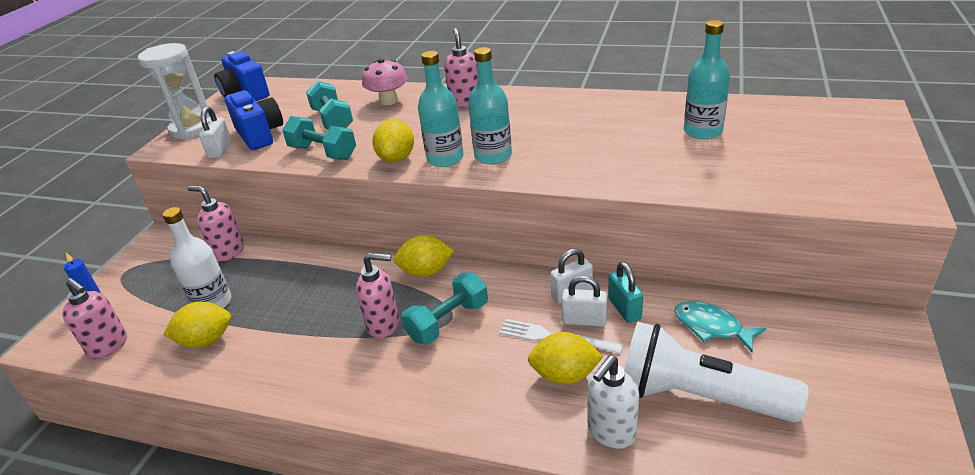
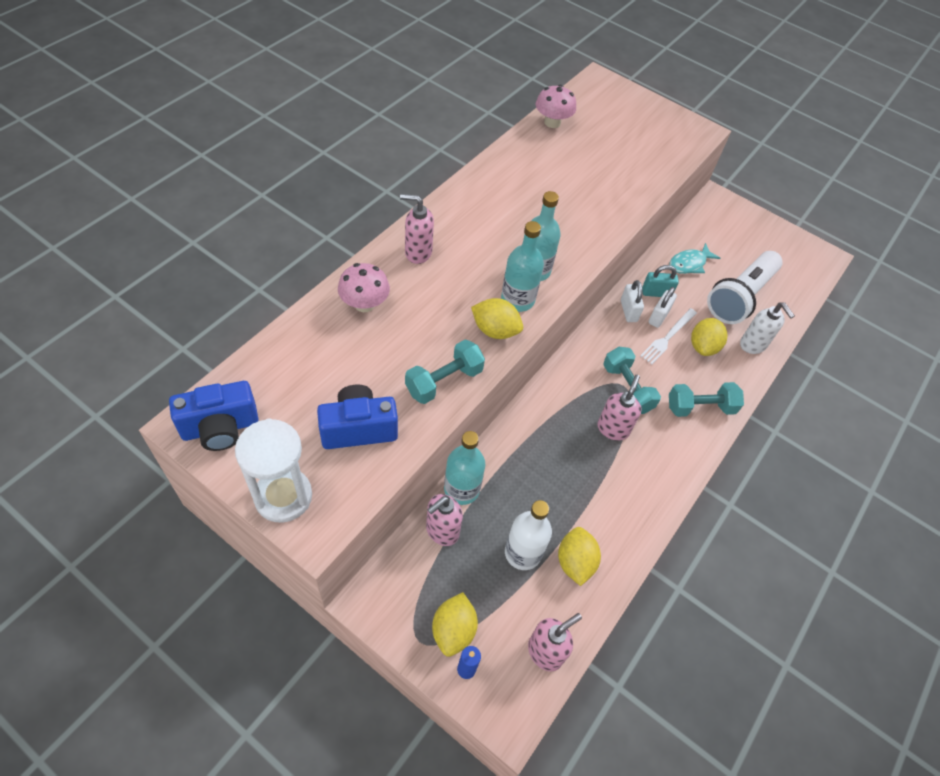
camera: 80 degrees left, 20 degrees up
white padlock [199,107,232,159] -> none
turquoise dumbbell [306,81,353,130] -> turquoise dumbbell moved to [669,382,744,417]
yellow lemon [394,235,454,277] -> yellow lemon moved to [432,592,478,657]
turquoise bottle [684,20,730,139] -> turquoise bottle moved to [444,431,485,505]
none -> pink mushroom [536,85,576,128]

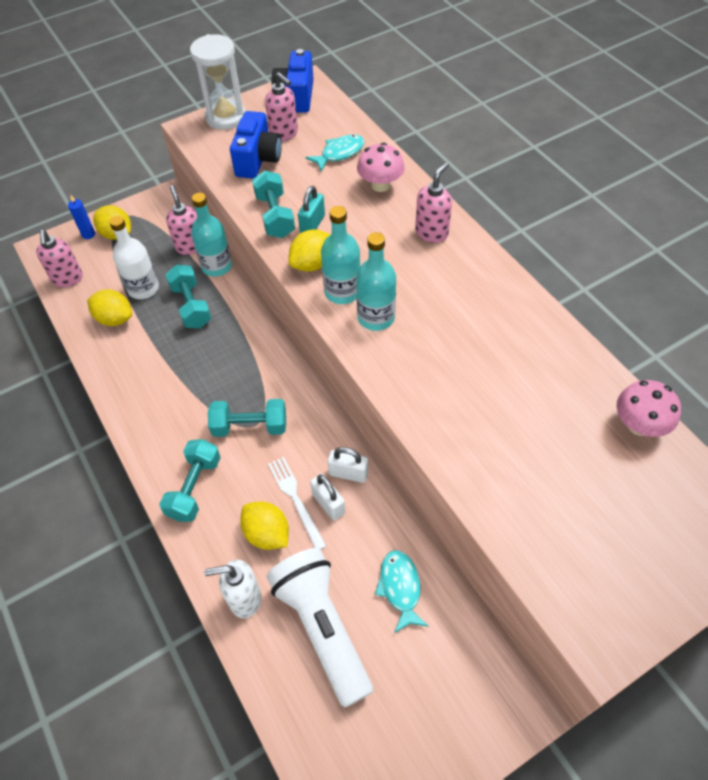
camera: 120 degrees right, 0 degrees up
pink soap dispenser [597,375,642,440] -> pink soap dispenser moved to [265,72,298,142]
turquoise padlock [642,265,679,297] -> turquoise padlock moved to [298,186,325,233]
none -> turquoise dumbbell [165,265,211,328]
none -> turquoise fish [305,134,364,172]

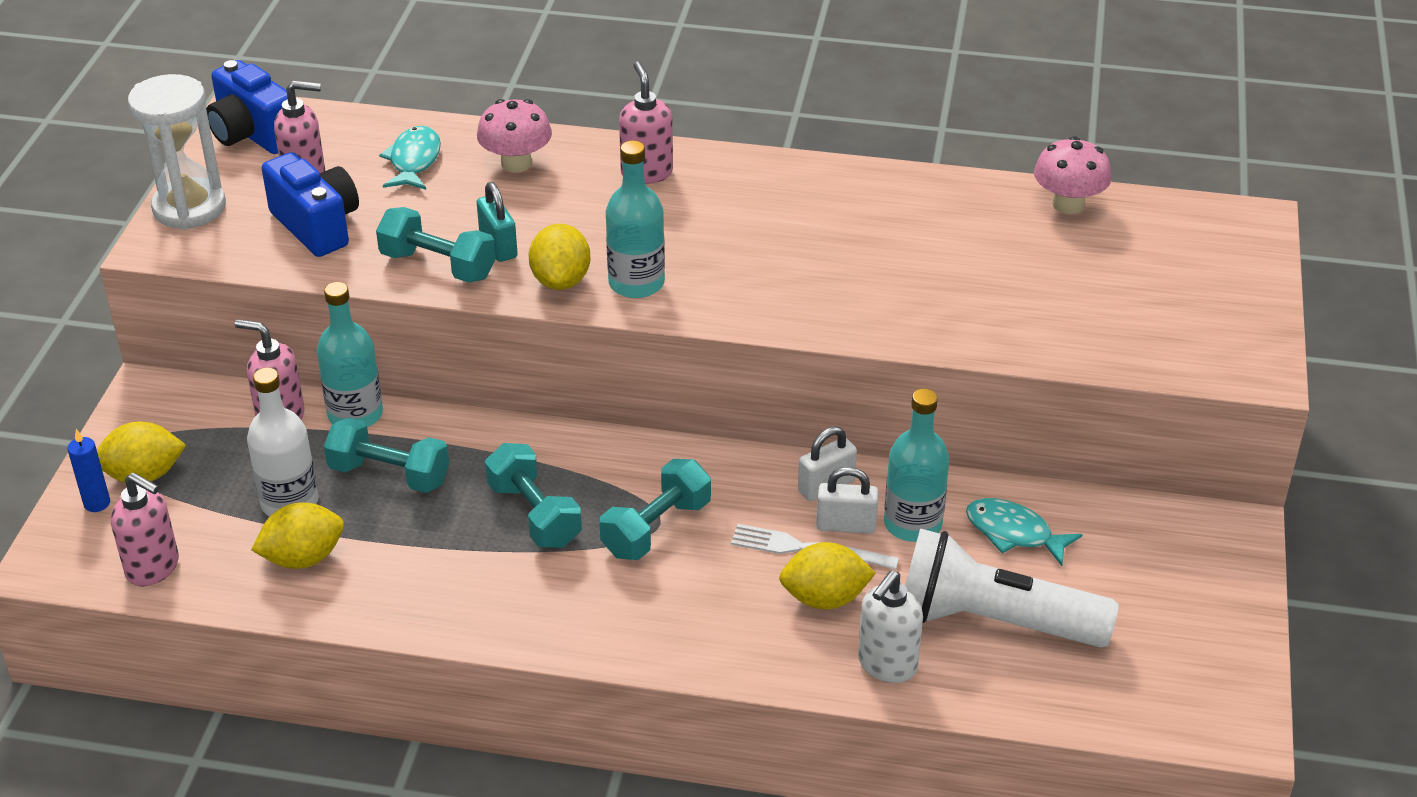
camera: 50 degrees left, 15 degrees down
turquoise dumbbell [159,439,221,522] -> turquoise dumbbell moved to [485,443,582,548]
turquoise bottle [356,232,396,331] -> turquoise bottle moved to [884,389,949,542]

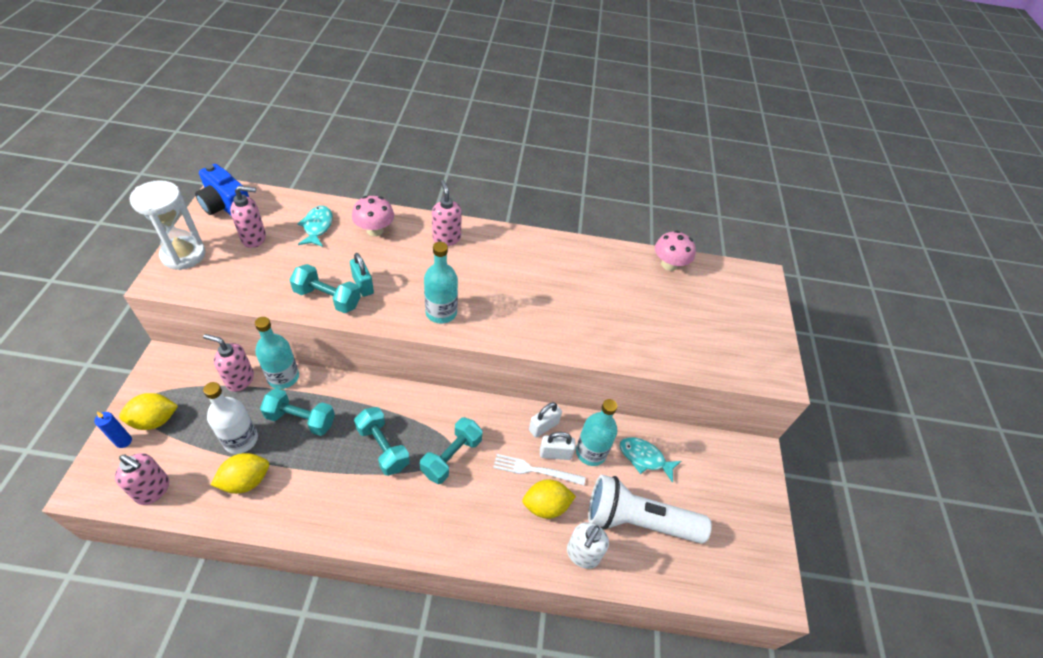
camera: 10 degrees left, 10 degrees up
blue camera [262,152,359,257] -> none
yellow lemon [529,224,591,290] -> none

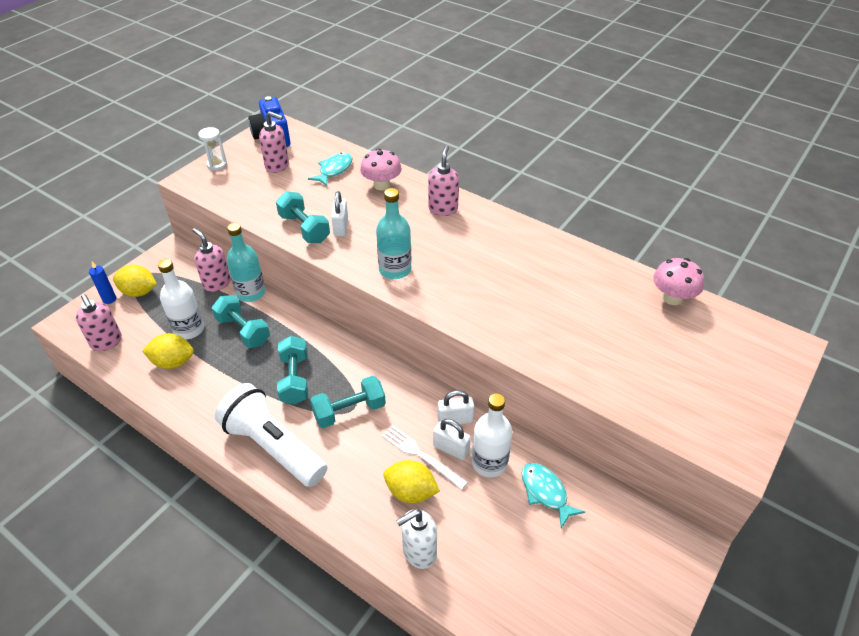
camera: 35 degrees right, 5 degrees down
white hourglass [129,180,206,270] -> white hourglass [198,127,227,171], size x0.54
turquoise padlock [350,253,374,297] -> white padlock [331,191,348,236]
turquoise bottle [576,399,617,466] -> white bottle [472,393,513,478]
white flashlight [588,475,712,543] -> white flashlight moved to [215,383,327,487]

